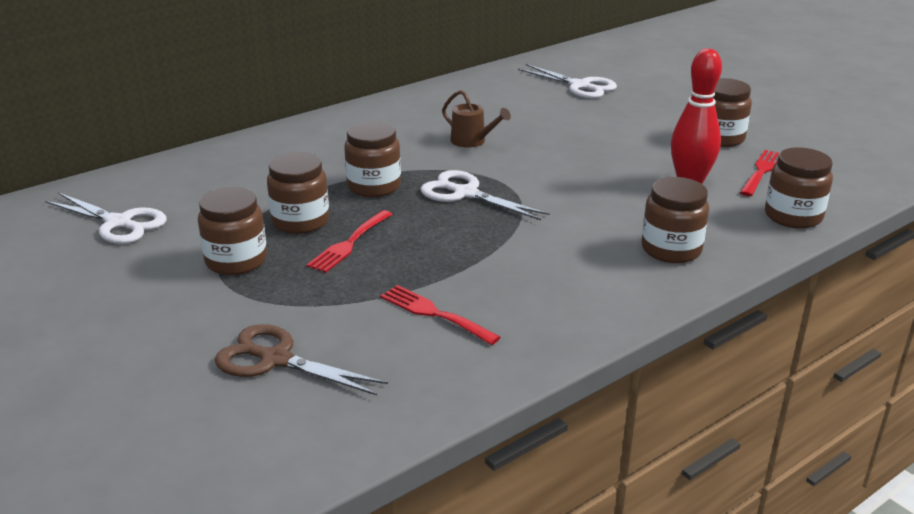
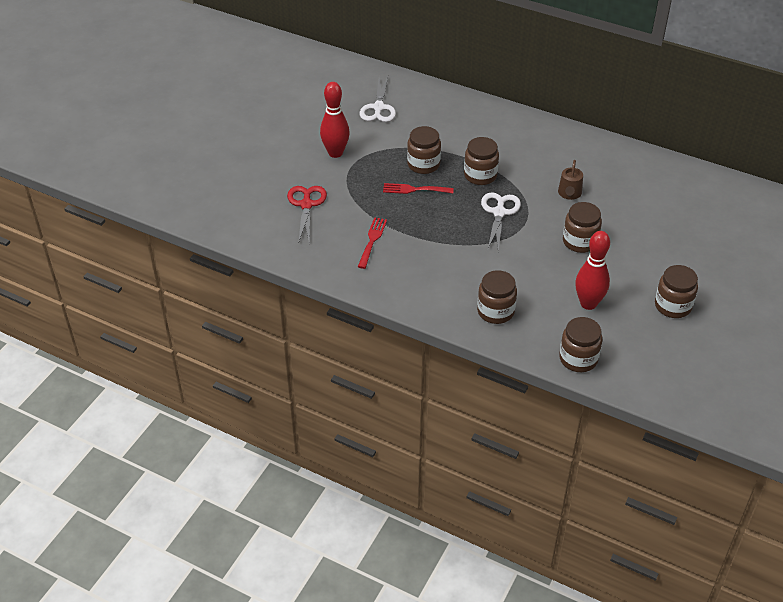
camera: 65 degrees right, 15 degrees up
brown jar [198,187,267,275] -> brown jar moved to [563,202,602,253]
brown scissors [215,324,388,395] -> red scissors [287,186,327,242]
white scissors [518,64,617,98] -> none
red fork [740,150,779,196] -> none
none -> red bowling pin [320,82,350,158]

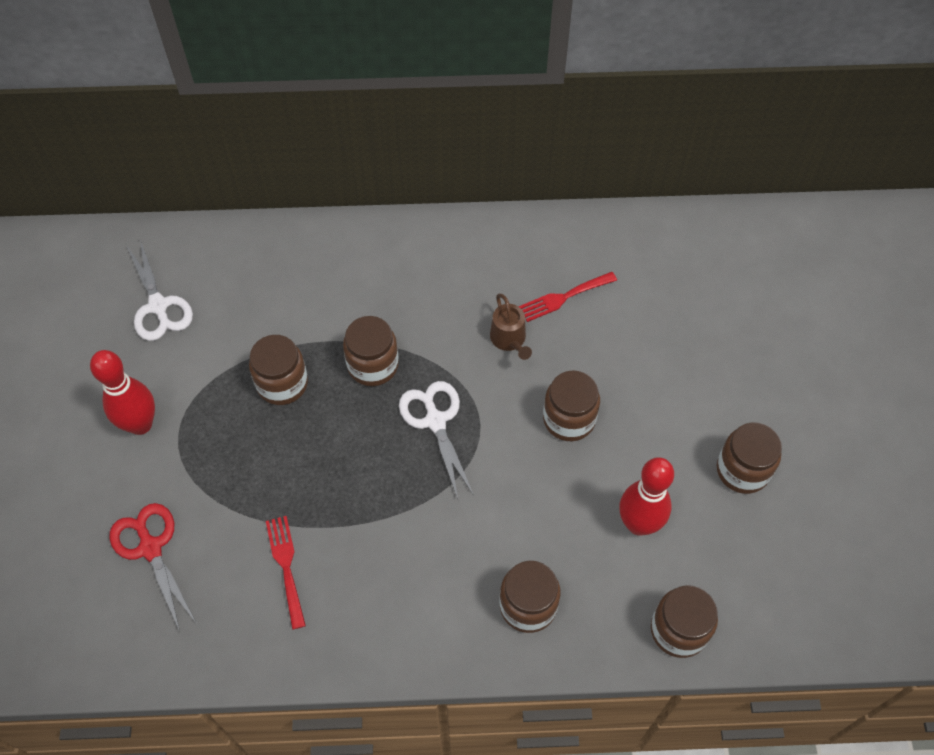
camera: 30 degrees left, 15 degrees up
red fork [383,183,454,194] -> red fork moved to [519,272,617,322]

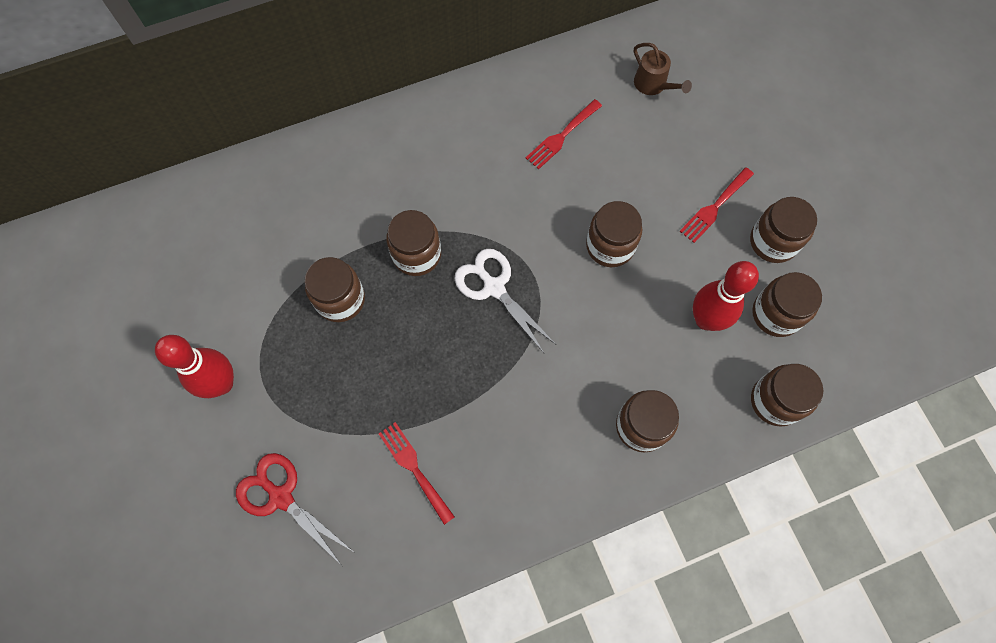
camera: 20 degrees left, 10 degrees up
white scissors [127,240,193,341] -> none
brown watering can [490,293,532,360] -> brown watering can moved to [634,43,692,95]
none -> red fork [680,167,754,243]
none -> brown jar [752,272,822,337]

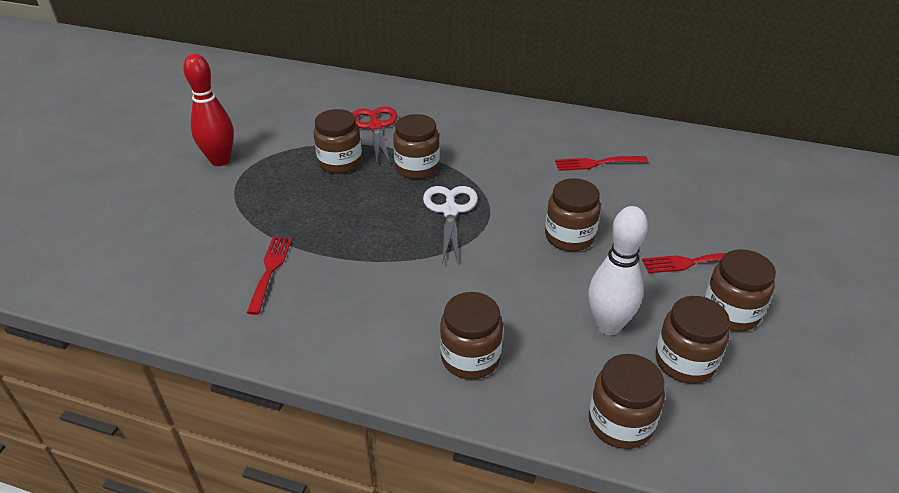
camera: 40 degrees right, 30 degrees down
red scissors [236,453,354,566] -> red scissors moved to [352,107,397,163]
brown watering can [634,43,692,95] -> none
red bowling pin [693,261,759,331] -> white bowling pin [588,206,648,335]

